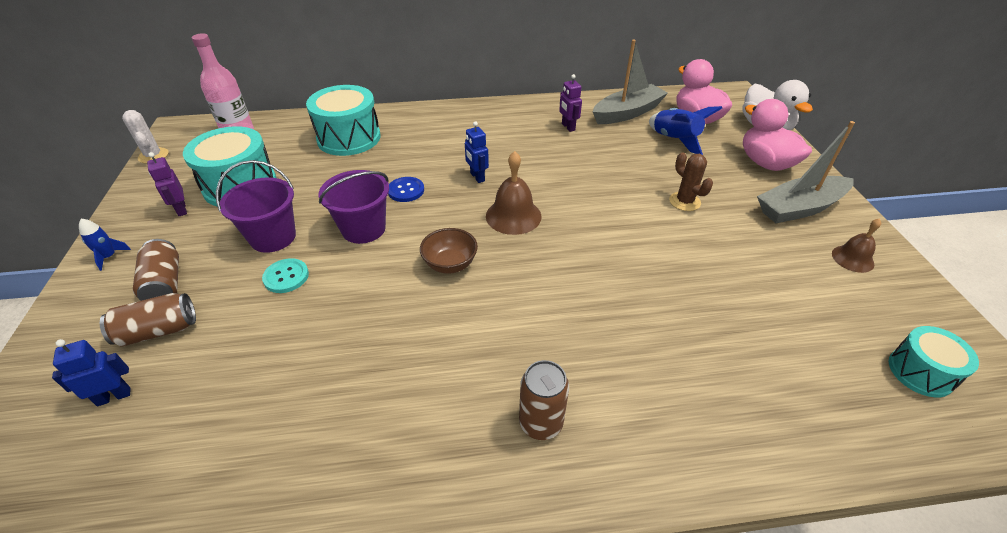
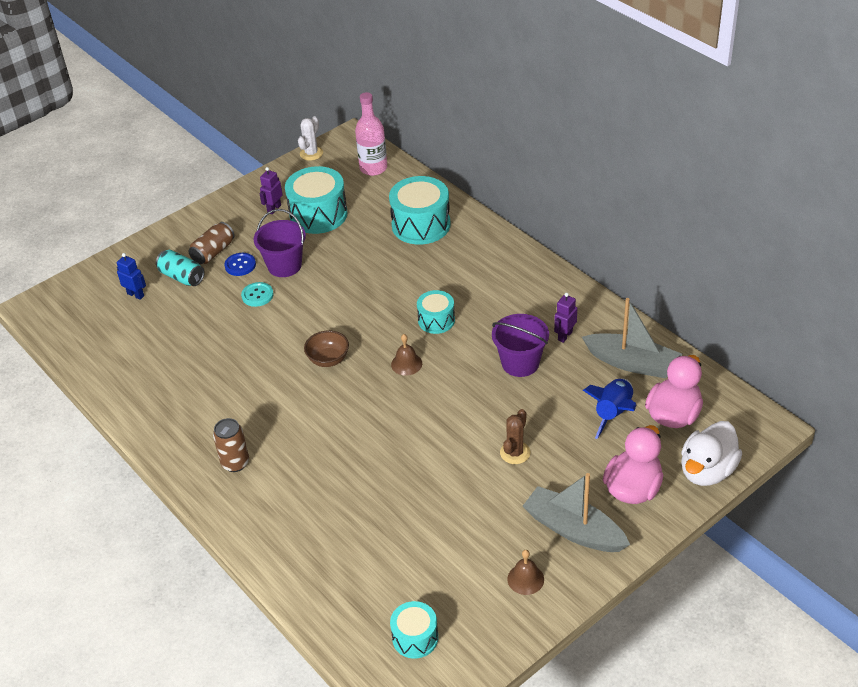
camera: 60 degrees right, 0 degrees up
blue rocket [79,219,131,271] -> none
brown can [100,293,196,347] -> turquoise can [156,250,205,286]
purple bucket [319,170,389,244] -> purple bucket moved to [492,314,549,377]
blue button [388,177,424,202] -> blue button moved to [224,253,256,276]
blue robot [465,121,489,183] -> turquoise drum [417,290,455,334]
brown bell [486,151,542,235] -> brown bell [391,334,422,376], size x0.64

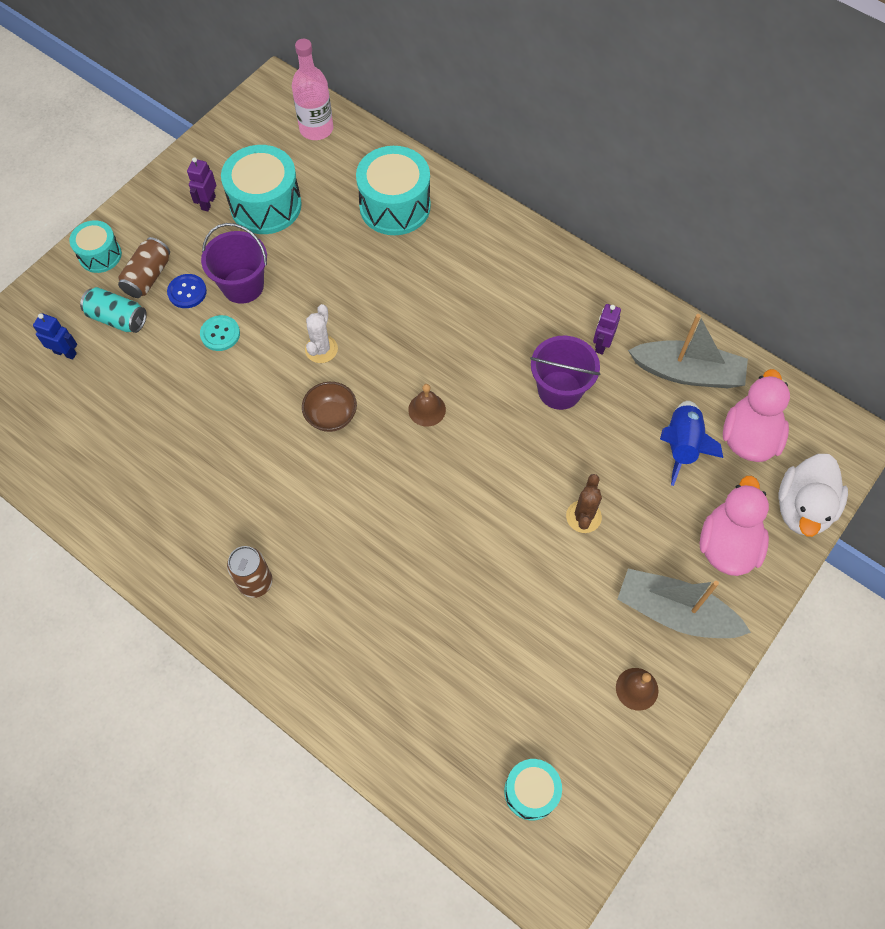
camera: 15 degrees left, 20 degrees up
white cactus [298,116,323,161] -> white cactus moved to [305,304,338,363]
turquoise drum [417,290,455,334] -> turquoise drum moved to [70,220,122,273]

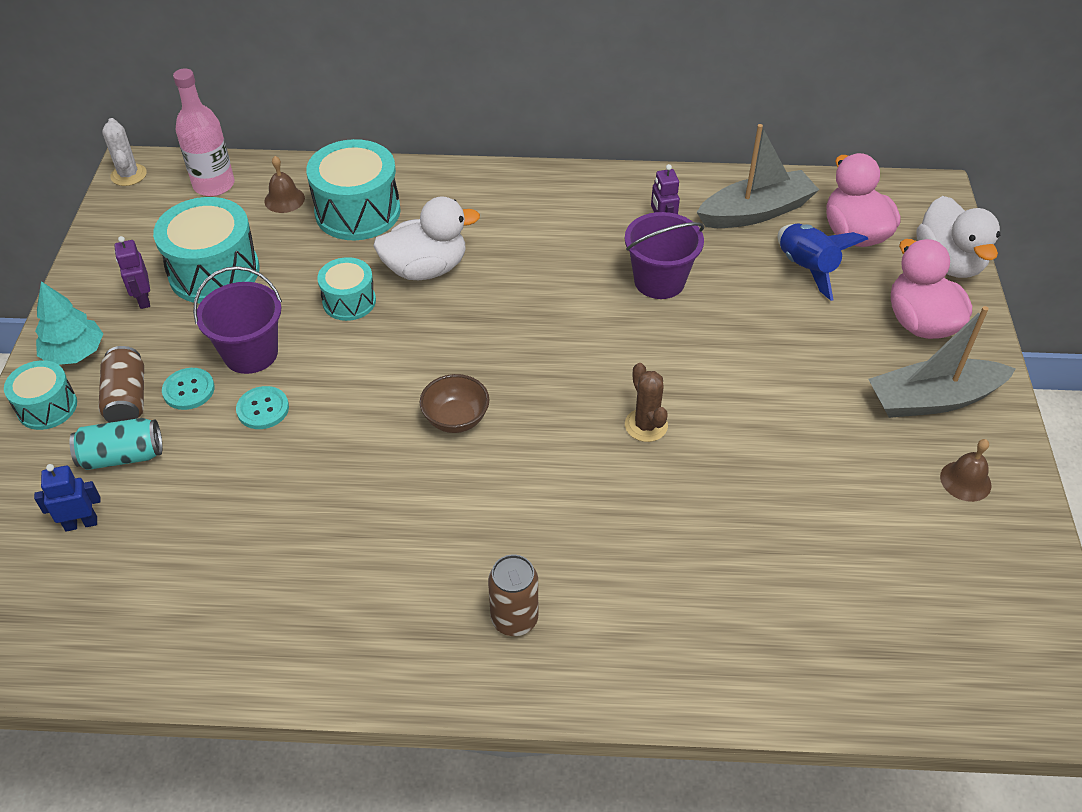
camera: 35 degrees left, 15 degrees down
blue button [167,274,207,308] -> turquoise button [162,368,215,410]
white cactus [305,304,338,363] -> white cactus moved to [102,118,147,186]
brown bell [408,384,446,426] -> brown bell moved to [264,156,305,213]
turquoise drum [504,759,562,821] -> turquoise drum moved to [317,257,376,321]
brown cactus [566,474,602,533] -> brown cactus moved to [625,363,668,442]
none -> turquoise tree [35,281,103,365]
none -> white duck [373,196,480,280]

